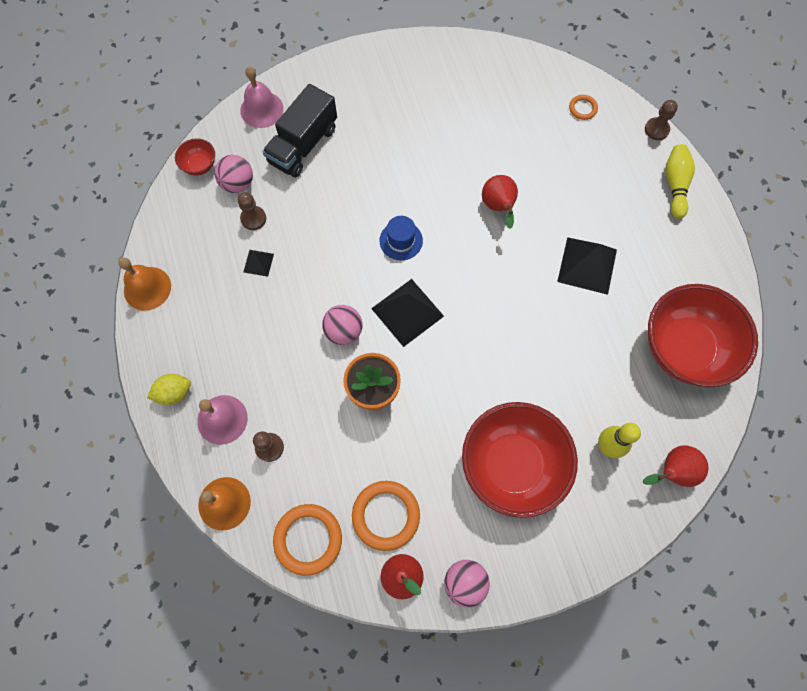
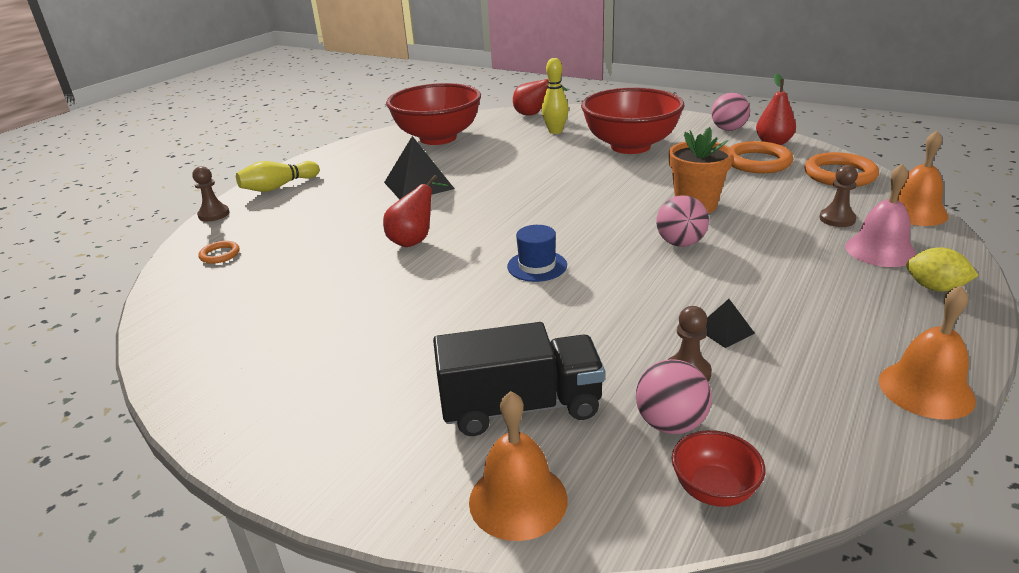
camera: 130 degrees left, 40 degrees down
pink bell [240,67,284,128] -> orange bell [469,391,568,541]
black pyramid [371,279,444,347] -> none

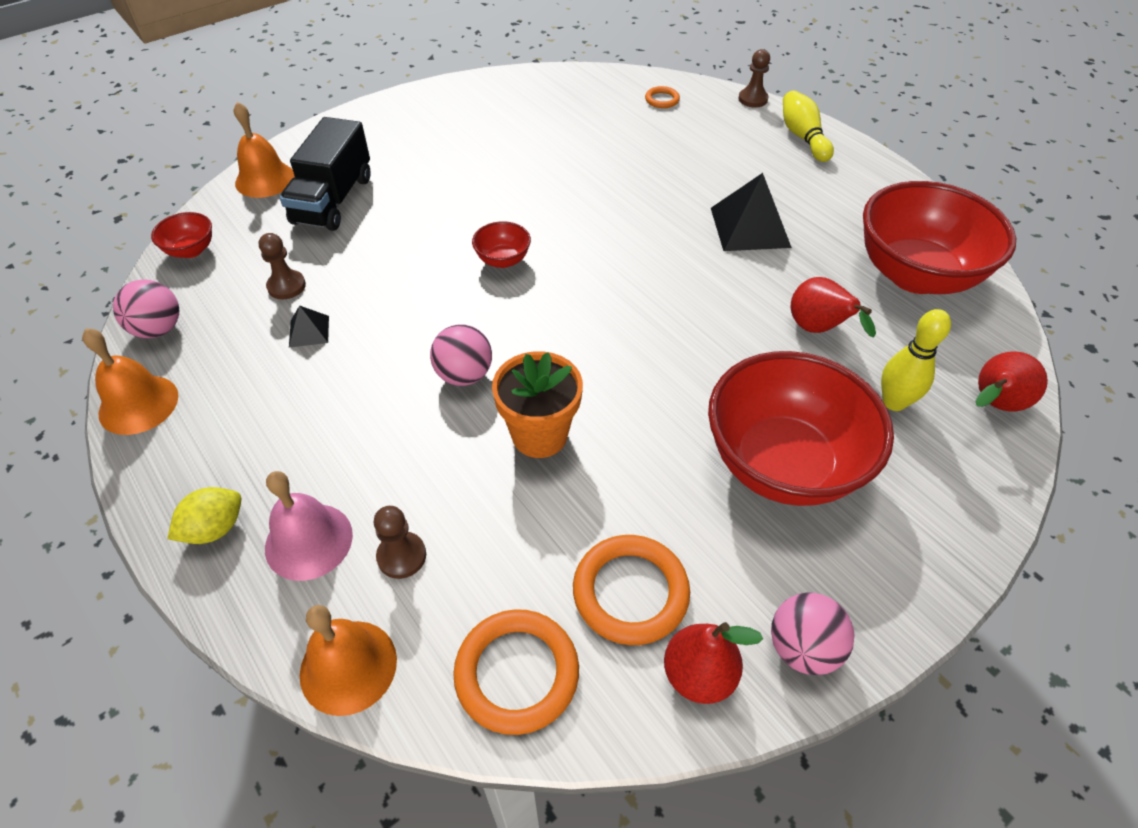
camera: 110 degrees right, 20 degrees up
red pear [383,175,449,247] -> red pear moved to [791,277,876,338]
blue hat [507,225,567,282] -> red bowl [472,221,531,268]
pink ball [636,359,712,434] -> pink ball moved to [113,279,179,338]

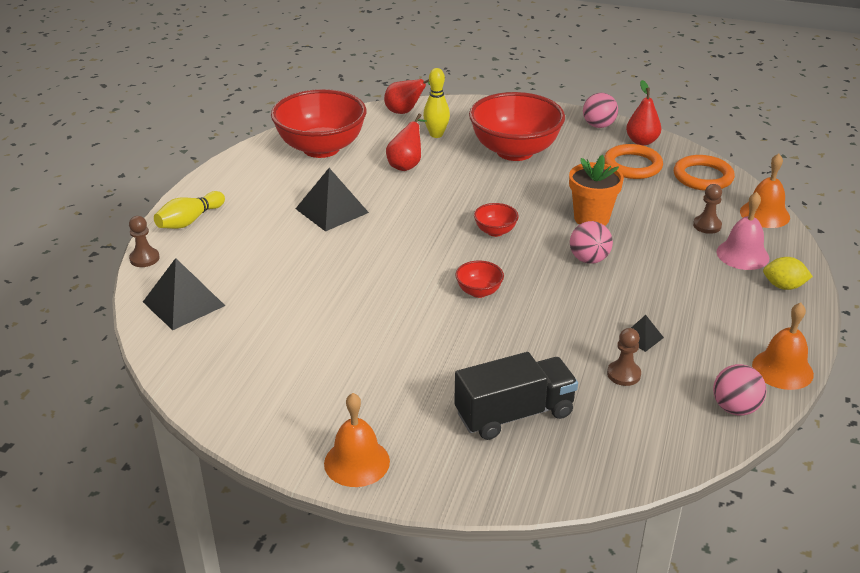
camera: 125 degrees left, 15 degrees down
red bowl [151,212,212,258] -> red bowl moved to [474,203,519,237]
orange bell [234,102,295,198] -> orange bell moved to [324,393,390,487]
orange ring [645,86,680,108] -> black pyramid [143,258,225,330]

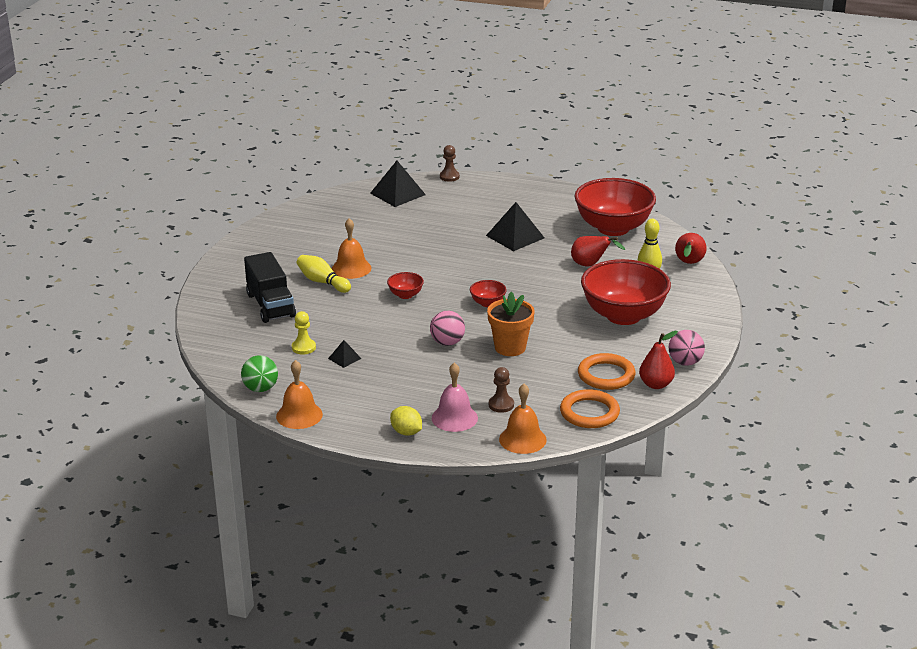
camera: 90 degrees right, 5 degrees down
yellow bowling pin [154,191,225,229] -> yellow bowling pin moved to [297,255,351,293]
orange bell [324,393,390,487] -> orange bell moved to [332,218,371,279]
brown pawn [607,328,641,386] -> yellow pawn [292,311,316,354]
pink ball [713,364,766,415] -> green ball [241,355,278,392]
yellow lemon [763,257,813,290] -> yellow lemon turned 60 degrees counterclockwise [390,406,422,436]

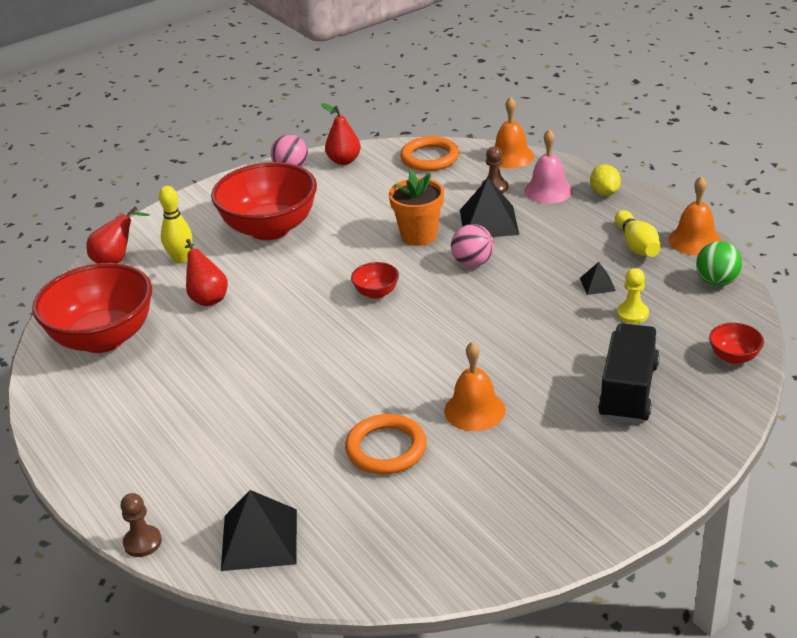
camera: 140 degrees left, 5 degrees up
yellow bowling pin [297,255,351,293] -> yellow bowling pin moved to [615,210,660,257]
red bowl [387,272,424,299] -> red bowl moved to [709,323,764,364]
black pyramid [486,202,544,251] -> black pyramid moved to [460,178,519,237]
orange ring [578,353,636,390] -> orange ring moved to [345,414,427,474]

